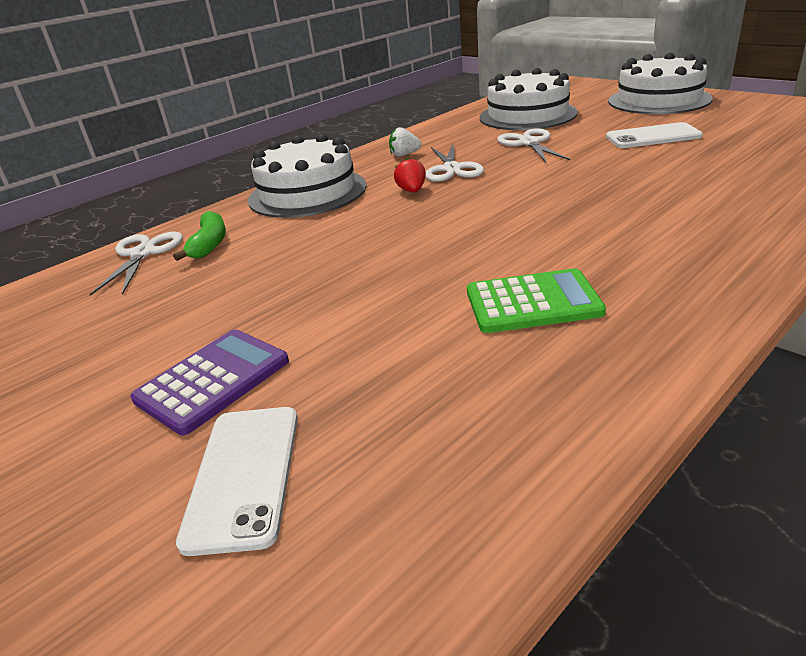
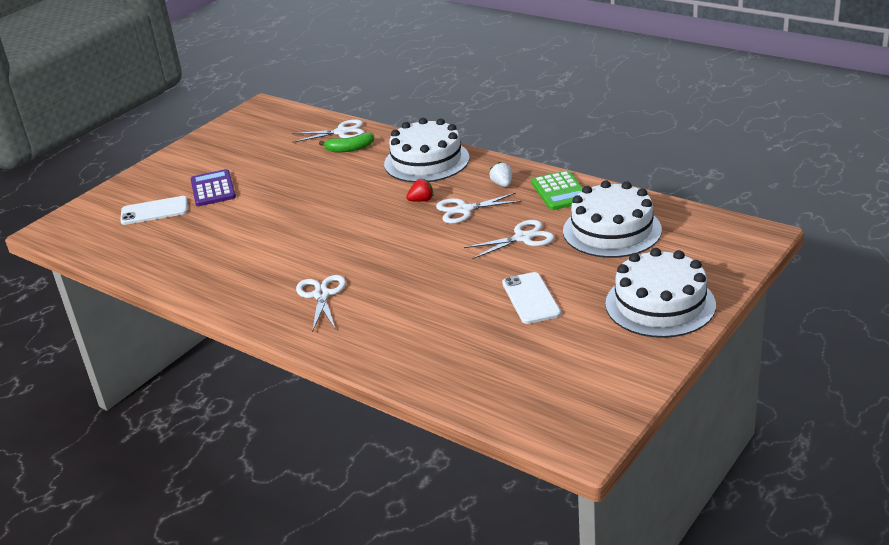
camera: 80 degrees right, 0 degrees up
purple calculator [130,329,289,435] -> purple calculator turned 135 degrees counterclockwise [190,169,236,206]
green calculator [467,268,606,333] -> green calculator moved to [531,171,583,210]
none -> white scissors [296,275,346,332]

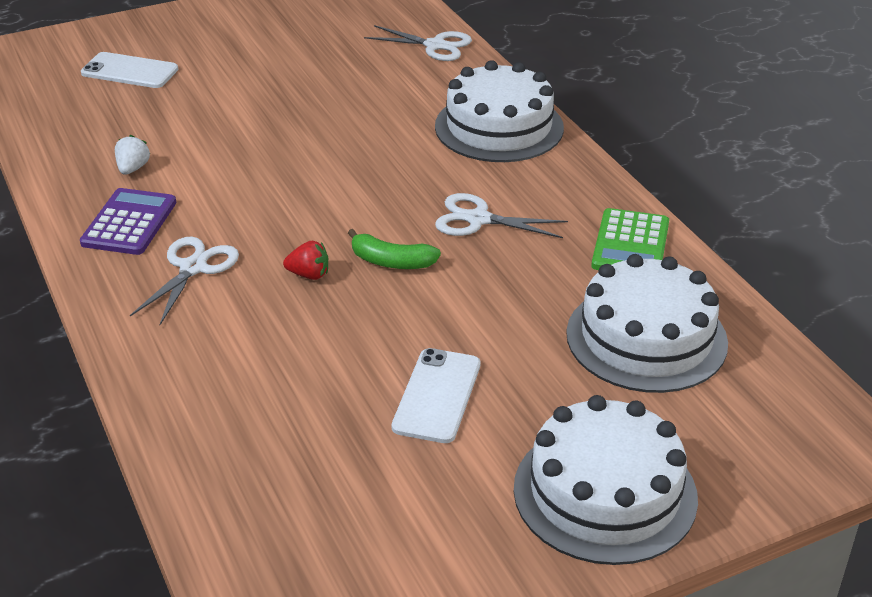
camera: 25 degrees right, 5 degrees up
purple calculator [190,169,236,206] -> purple calculator moved to [80,188,176,255]
green banana [319,133,374,152] -> green banana moved to [348,229,441,269]
red strawberry [406,179,434,202] -> red strawberry moved to [283,241,328,280]
white scissors [464,220,554,259] -> none
white strawberry [490,162,512,187] -> white strawberry moved to [115,135,150,175]

